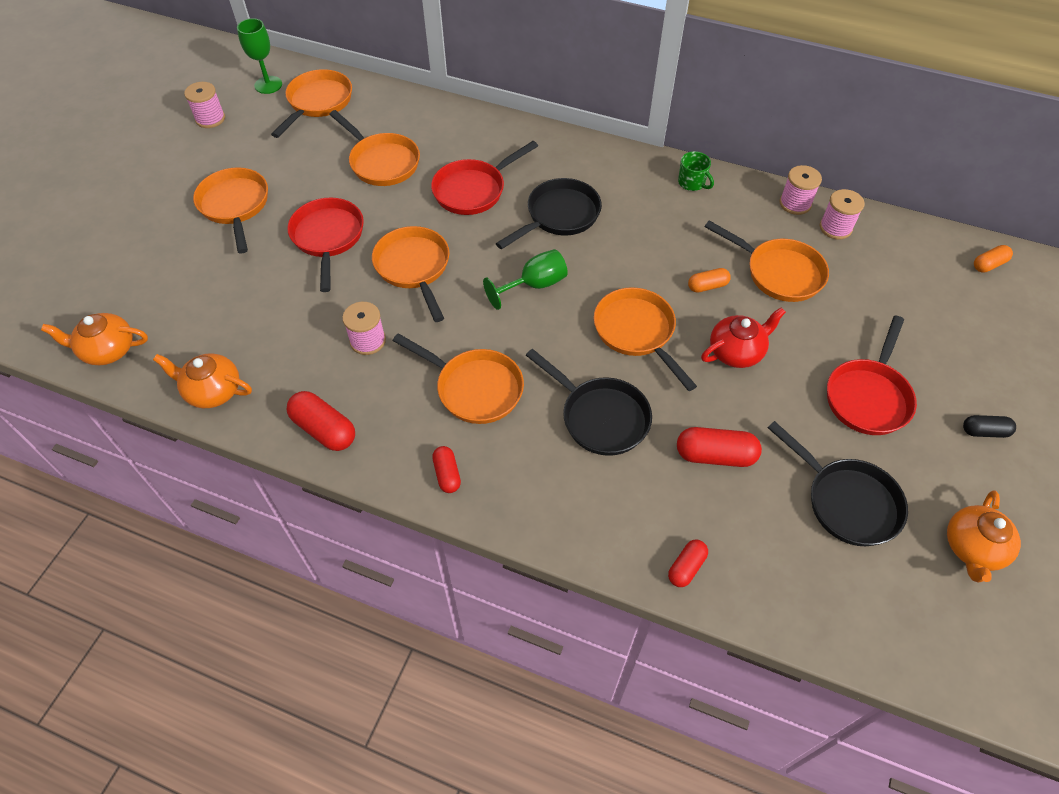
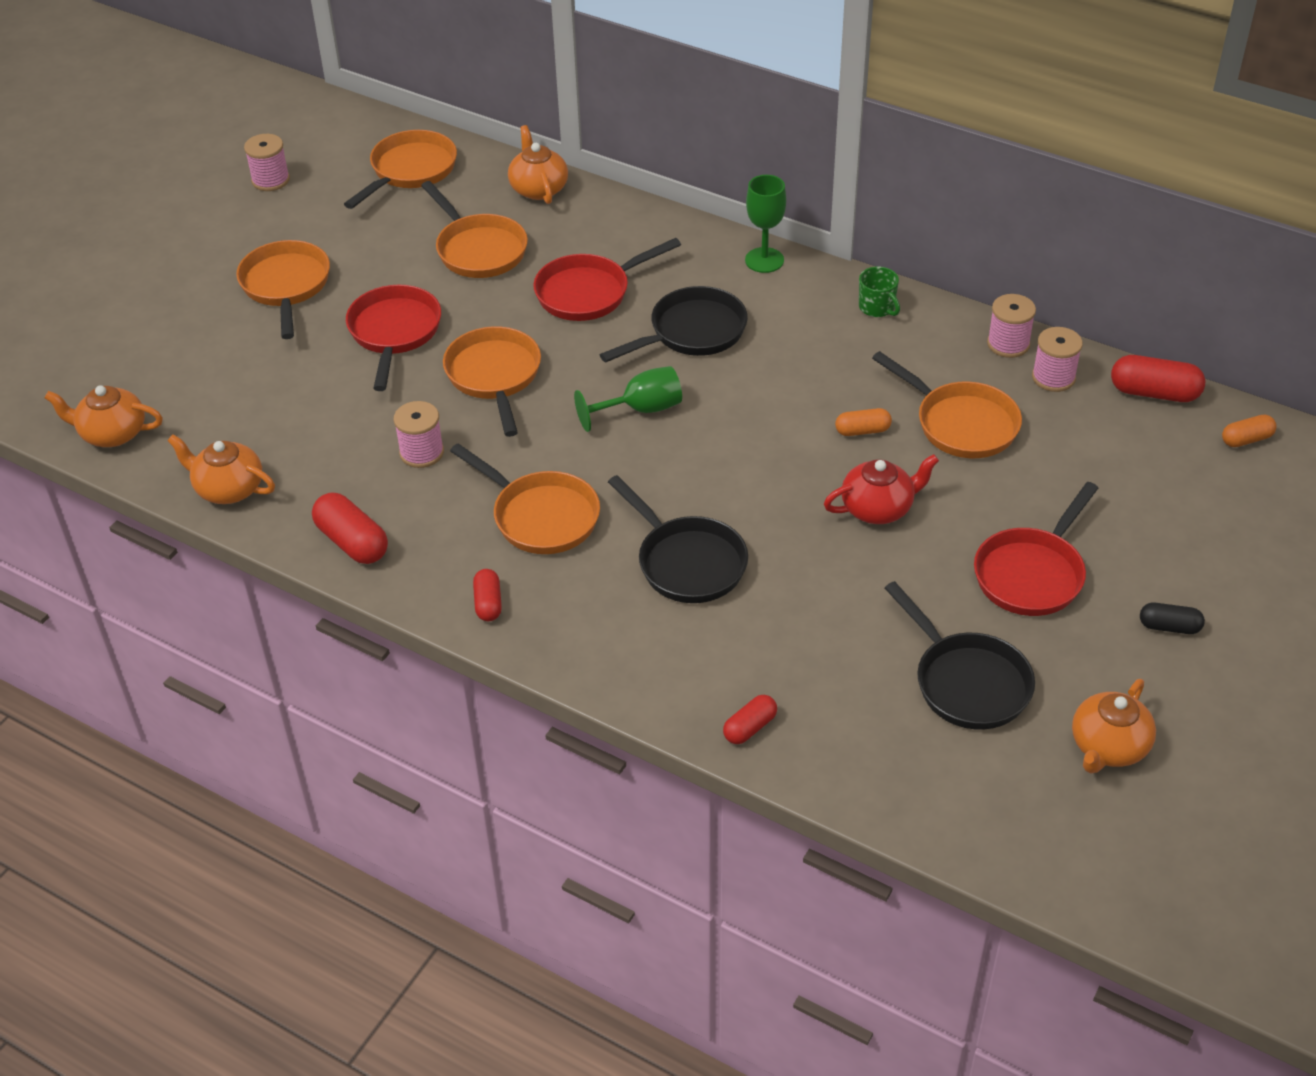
camera: 10 degrees right, 10 degrees down
green goblet [237,18,282,94] -> green goblet moved to [745,175,786,273]
orange pan [594,287,697,391] -> none
red capsule [677,427,762,467] -> red capsule moved to [1111,355,1205,402]
none -> orange teapot [508,125,568,204]

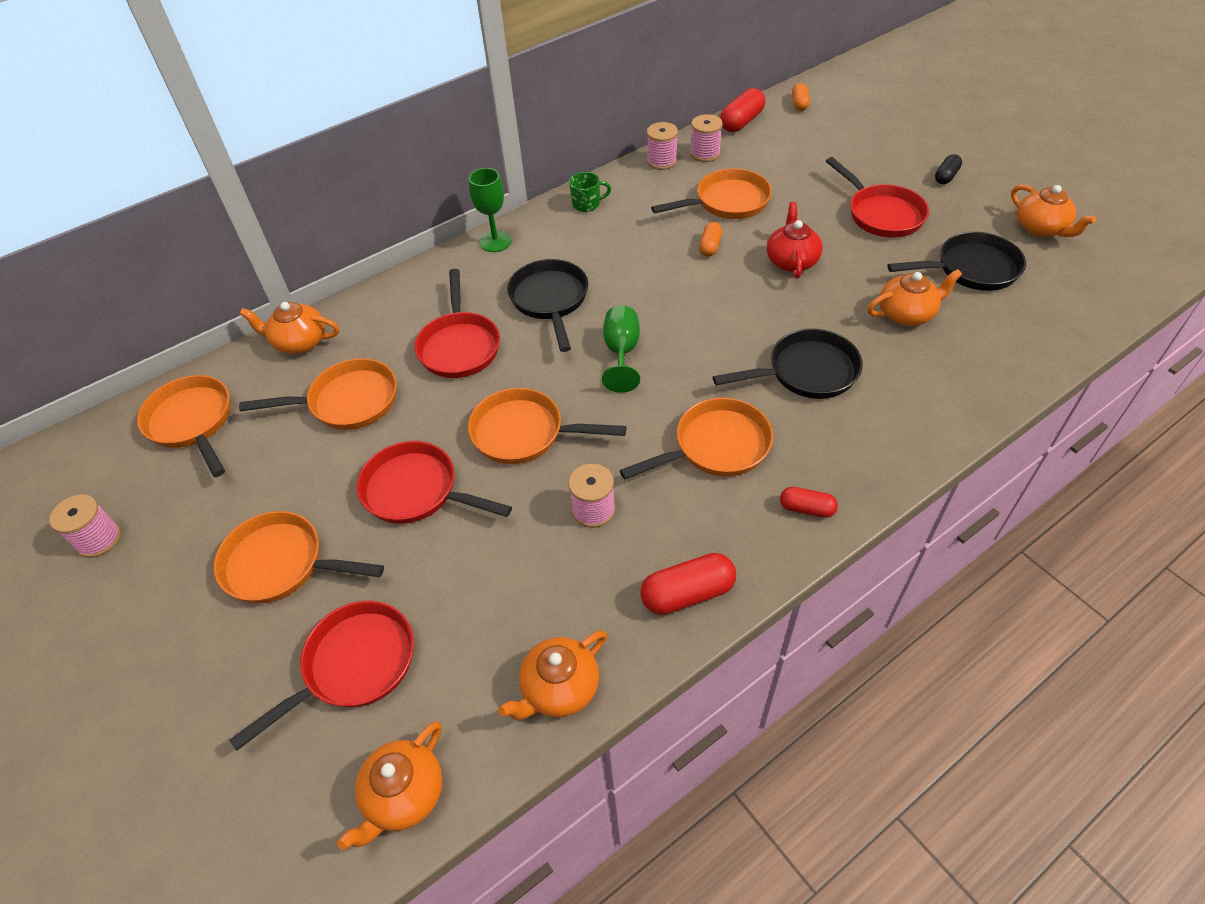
camera: 65 degrees left, 5 degrees up
red capsule [723,695,777,744] -> none
none -> red pan [229,601,414,751]
none -> orange teapot [867,269,962,326]

